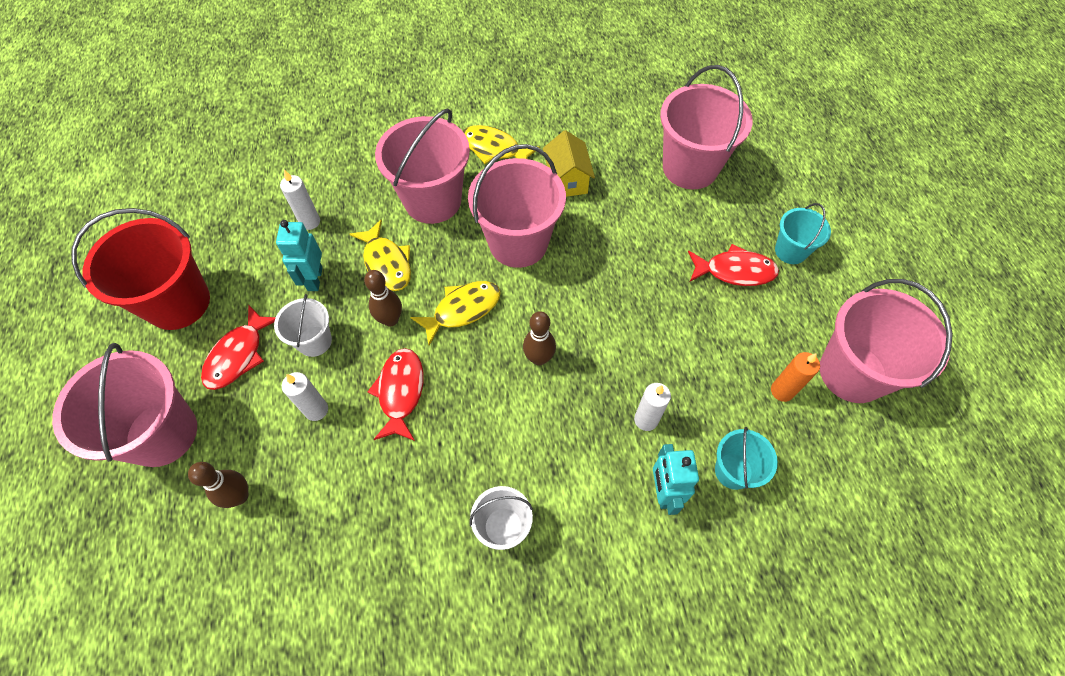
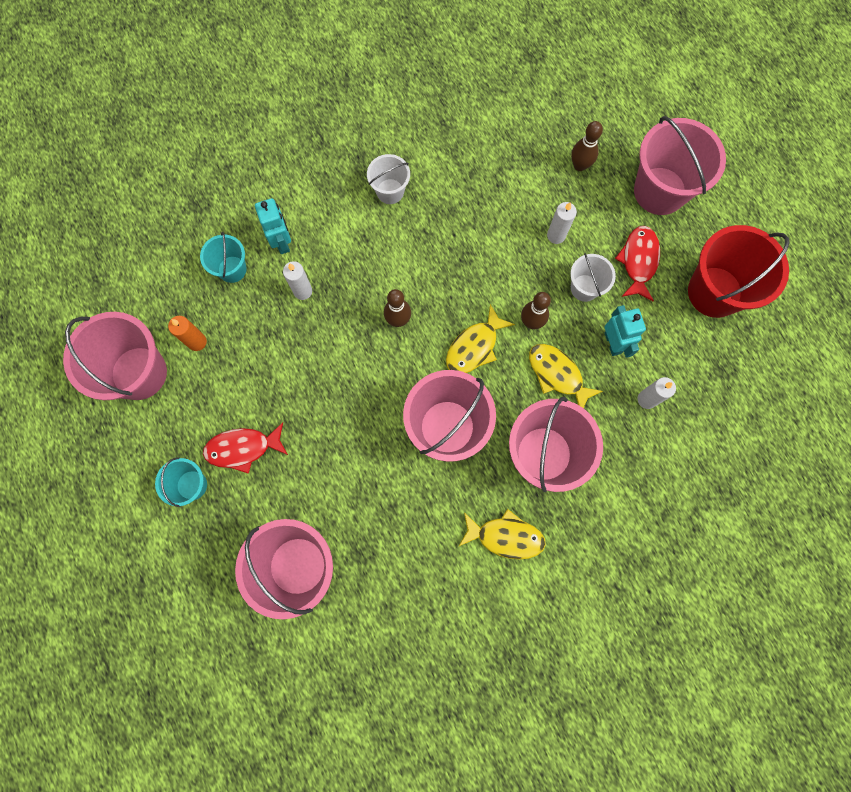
camera: 165 degrees right, 15 degrees up
red fish [368,348,424,441] -> none
yellow house [543,130,595,197] -> none

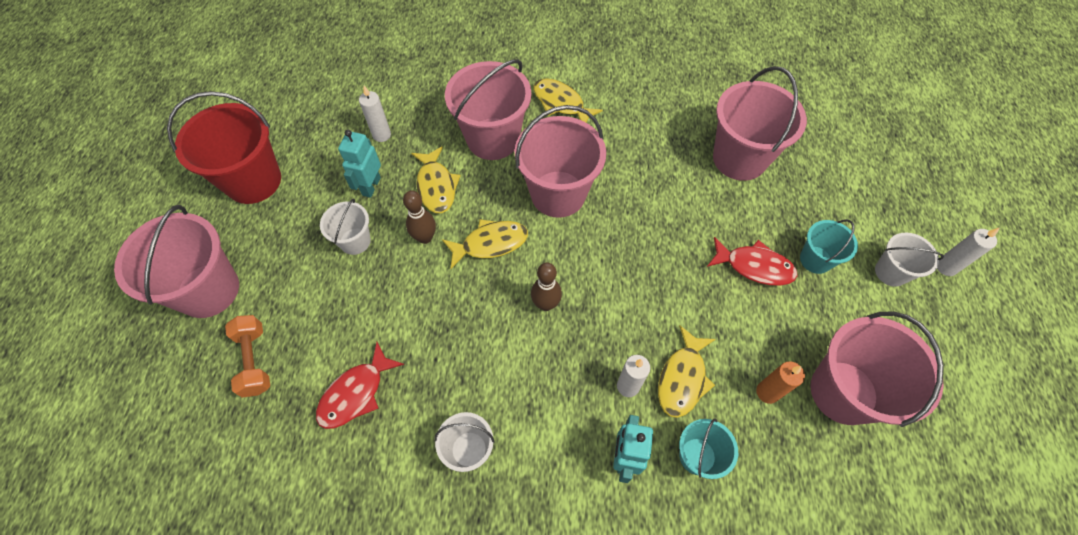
camera: 150 degrees left, 15 degrees down
white candle [547,202,577,244] -> white candle moved to [937,228,999,276]
brown bowling pin [571,121,603,171] -> orange dumbbell [225,315,270,398]
red fish [615,226,660,301] -> red fish moved to [316,342,404,429]
none -> yellow fish [658,326,716,418]
none -> white bucket [875,232,944,287]

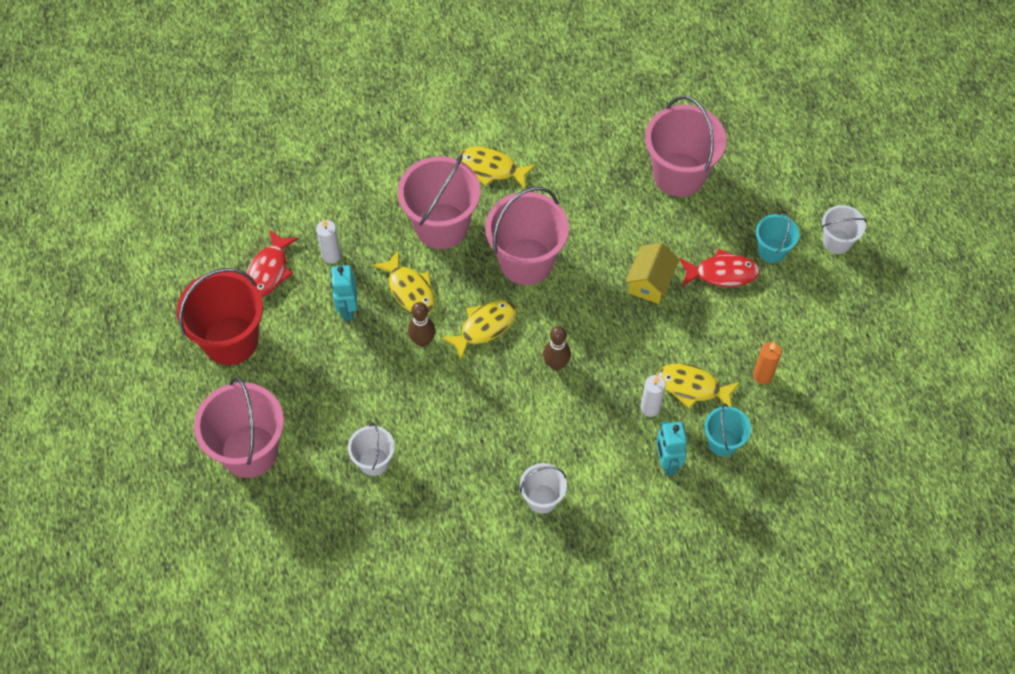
camera: 20 degrees left, 0 degrees up
orange dumbbell [225,315,270,398] -> none
red fish [316,342,404,429] -> red fish moved to [246,229,299,297]
white bucket [320,199,371,255] -> white bucket moved to [348,423,395,476]
yellow fish [658,326,716,418] -> yellow fish turned 105 degrees clockwise [657,364,740,409]
pink bucket [811,312,944,427] -> none
white candle [937,228,999,276] -> none
none -> yellow house [625,243,680,304]

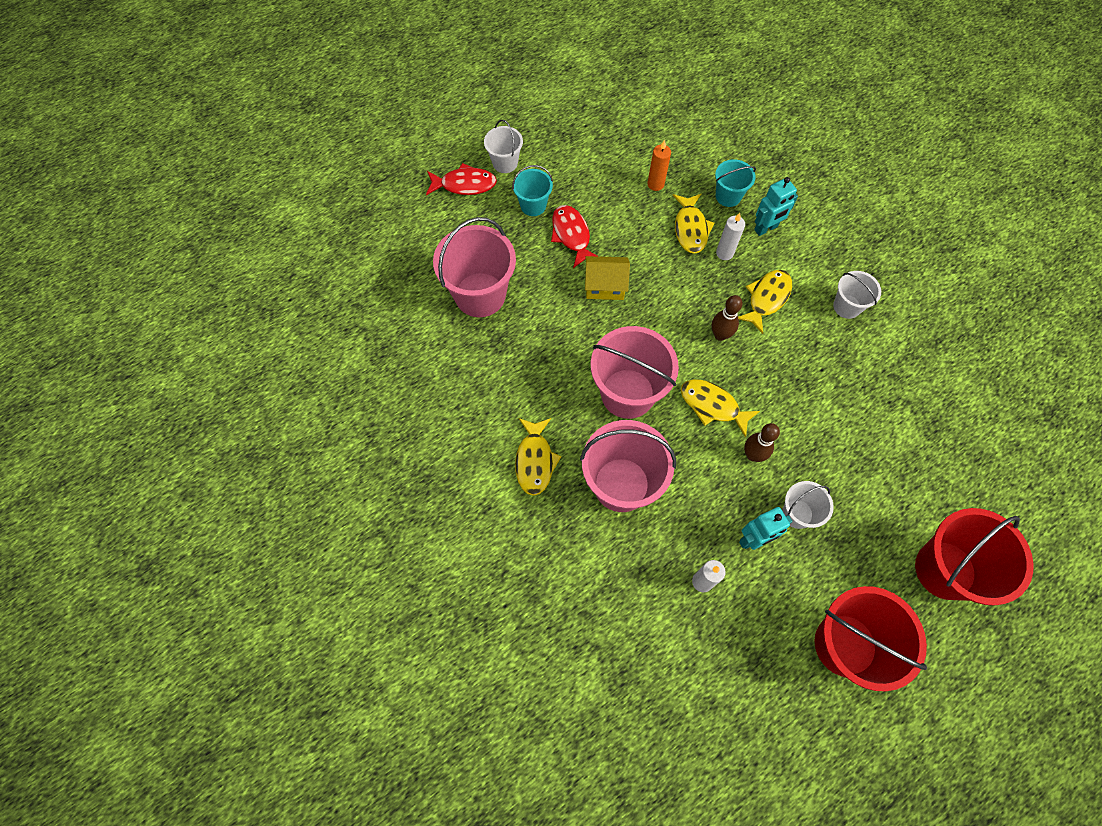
camera: 110 degrees left, 5 degrees up
pink bucket [194,377,284,478] -> red bucket [915,508,1033,606]
red fish [246,229,299,297] -> red fish moved to [426,163,497,195]
white bucket [348,423,395,476] -> white bucket moved to [782,481,834,529]
yellow fish [372,250,435,314] -> yellow fish moved to [738,270,792,334]

